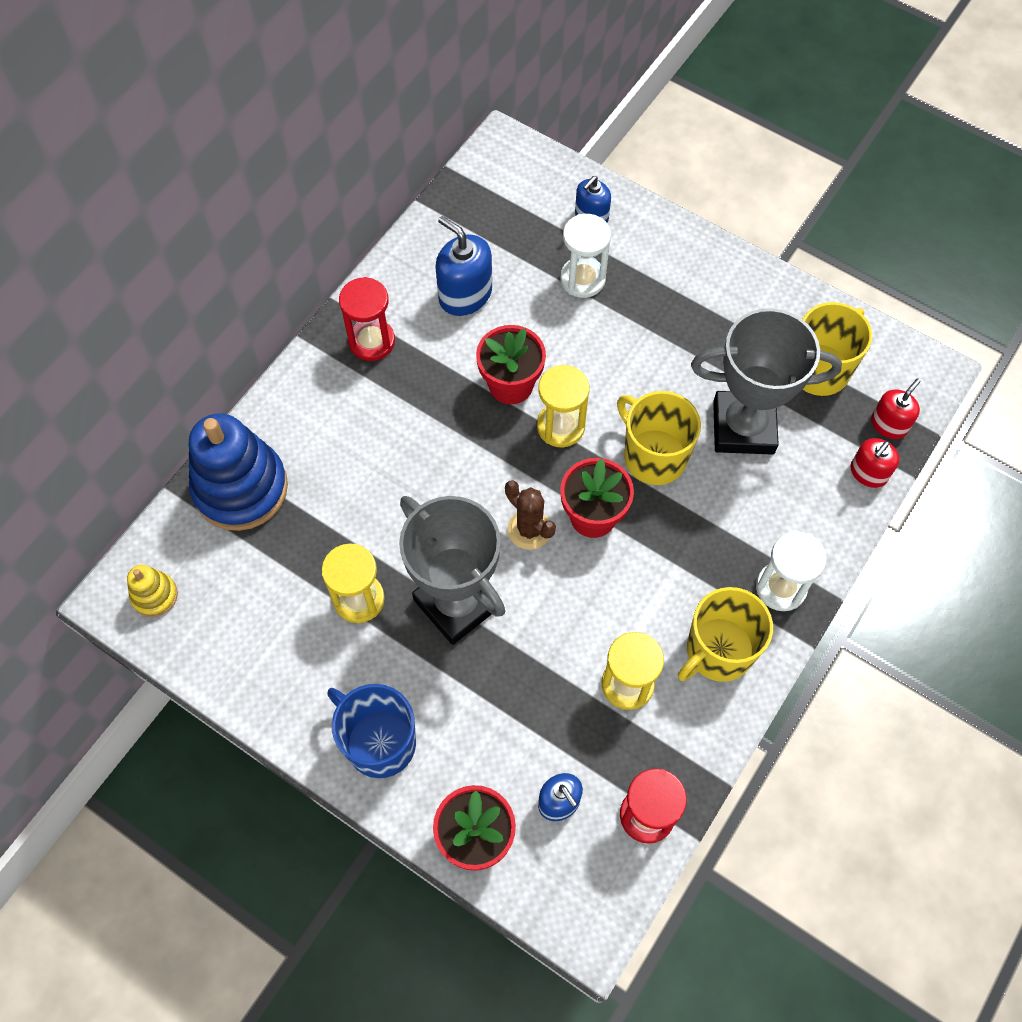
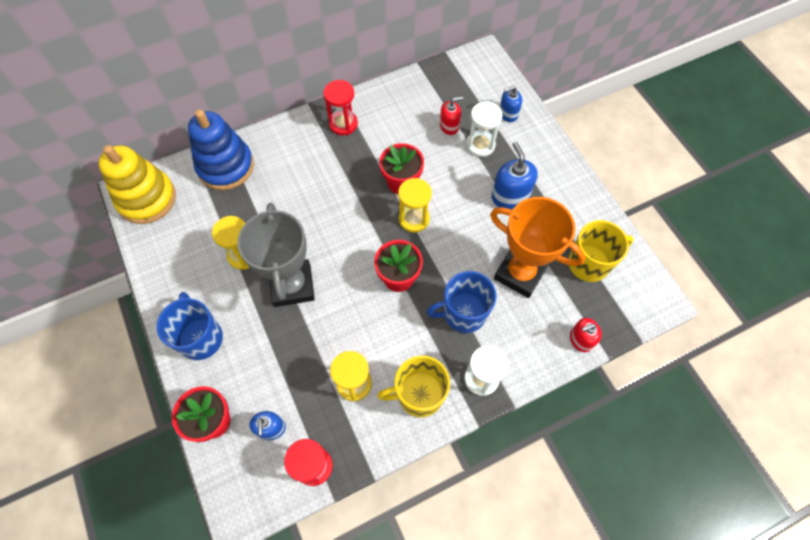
camera: 30 degrees right, 0 degrees up
yellow stacking toy [127,565,178,617] -> yellow stacking toy [98,145,176,224], size x2.14
blue soap dispenser [435,216,492,316] -> blue soap dispenser moved to [492,142,538,209]
brown cactus [505,480,556,550] -> none
yellow mug [617,391,701,485] -> none
grey trophy [691,308,842,455] -> orange trophy [490,197,585,298]
red soap dispenser [871,379,921,439] -> red soap dispenser moved to [440,96,463,135]
none -> blue mug [427,271,496,333]

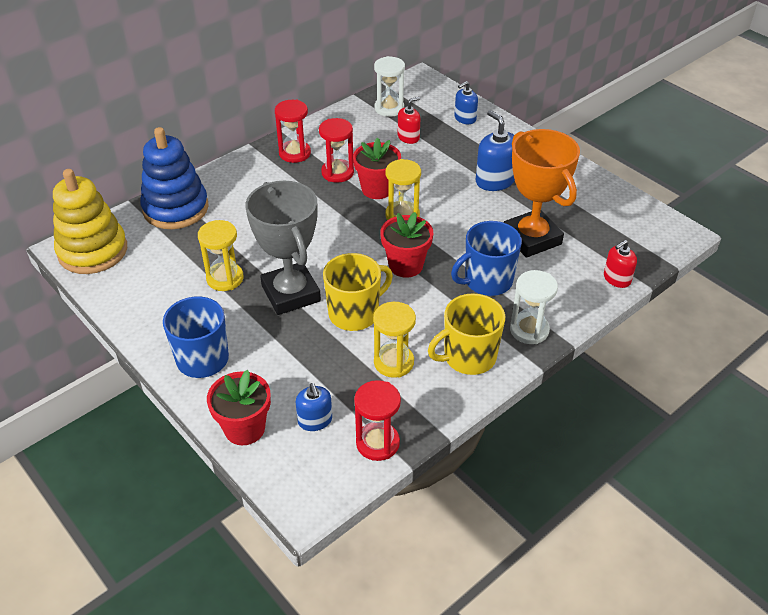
camera: 15 degrees left, 20 degrees down
white hourglass [466,101,502,157] -> white hourglass moved to [374,56,405,117]
orange trophy [490,197,585,298] -> orange trophy turned 45 degrees clockwise [504,129,580,258]
yellow mug [568,220,634,282] -> yellow mug moved to [323,253,393,331]
none -> red hourglass [319,118,354,183]

